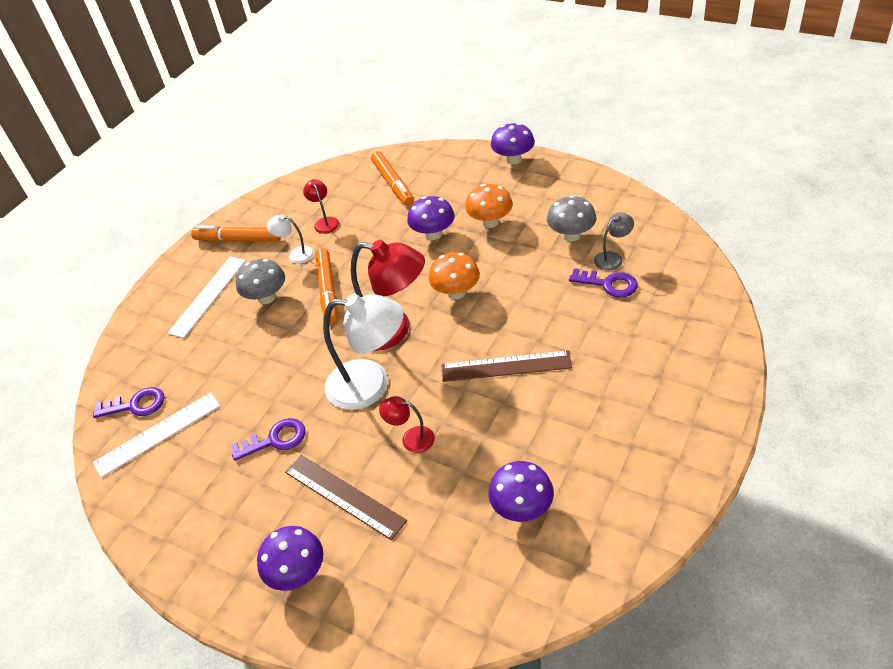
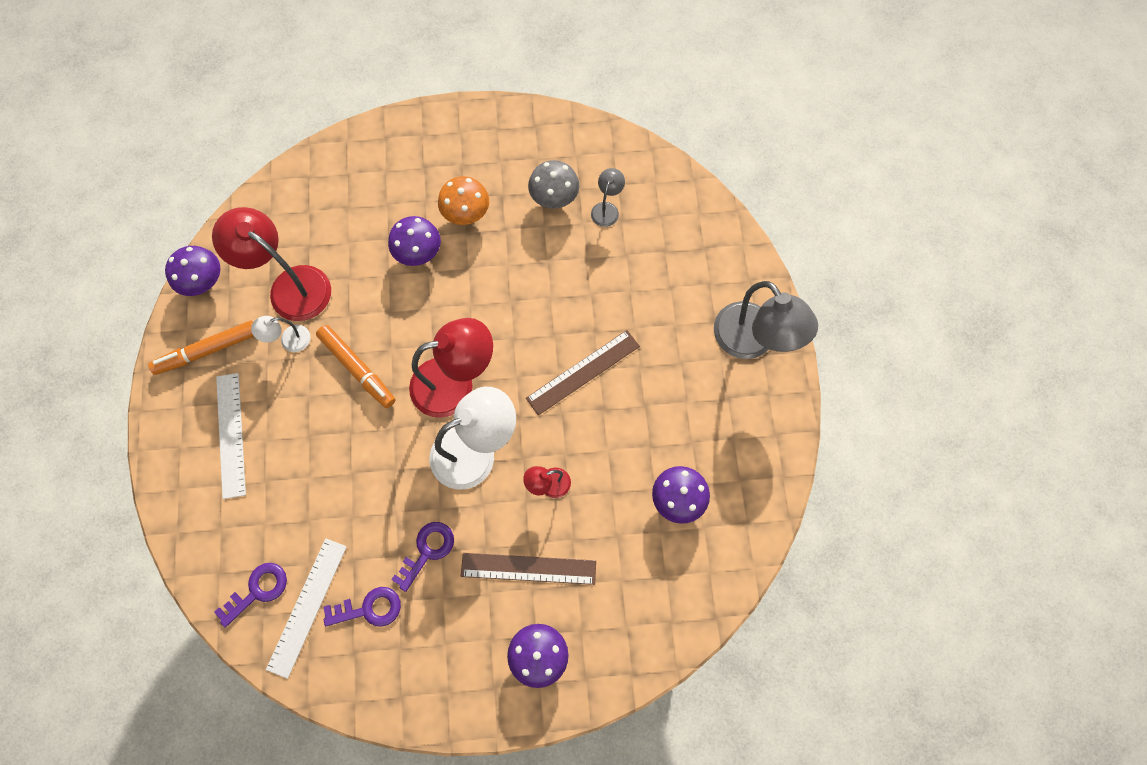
camera: 40 degrees left, 25 degrees up
grey mushroom [236,259,285,304] -> none
red lamp [303,179,339,234] -> red lamp [212,207,331,321], size x2.11
orange marker [371,151,414,206] -> none
orange mushroom [429,252,480,299] -> none
purple mushroom [491,123,535,165] -> purple mushroom moved to [165,246,220,296]
purple key [569,268,638,298] -> purple key moved to [323,587,401,627]
none -> grey lamp [714,281,818,359]

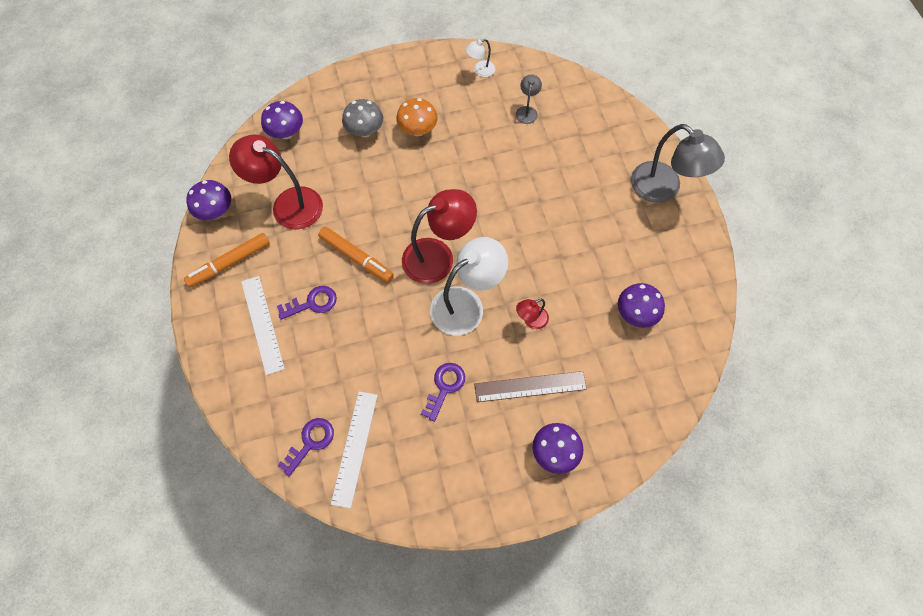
camera: 10 degrees left, 5 degrees down
white lamp [251,316,310,352] -> white lamp moved to [465,39,495,77]
purple key [323,587,401,627] -> purple key moved to [277,286,337,320]
purple mushroom [388,216,441,266] -> purple mushroom moved to [261,101,303,139]
brown ruler [526,330,640,415] -> none
grey mushroom [528,160,579,209] -> grey mushroom moved to [342,99,383,137]

